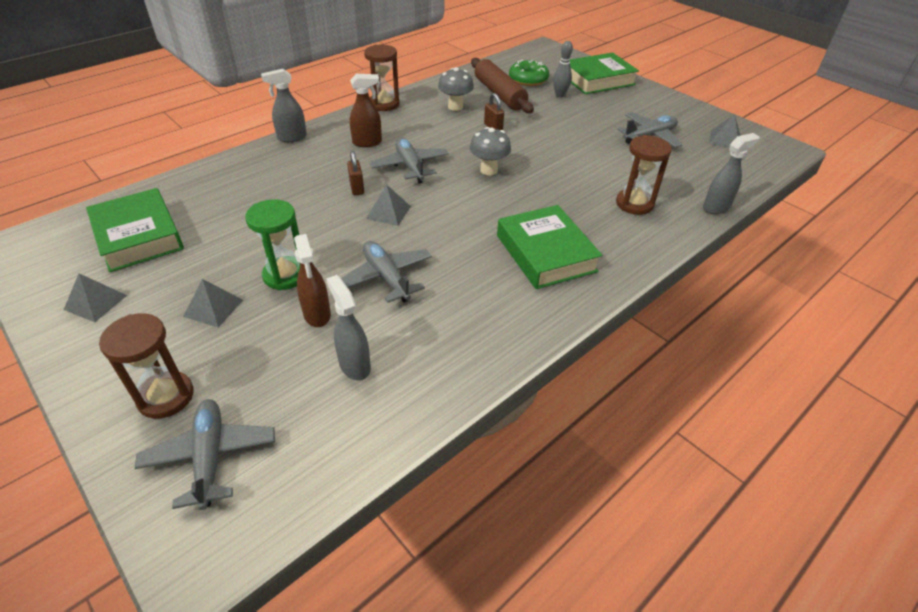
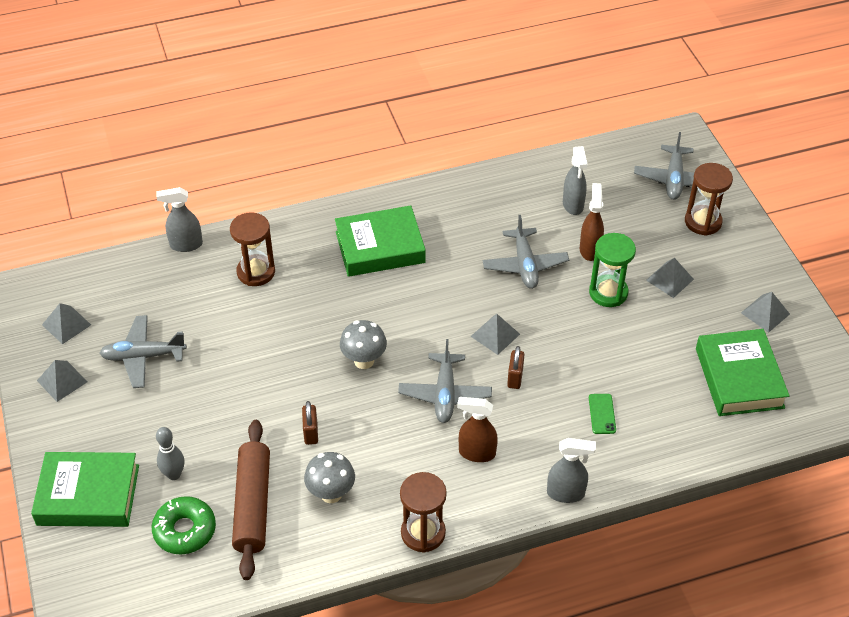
camera: 155 degrees left, 5 degrees up
green book [497,205,602,289] -> green book turned 75 degrees clockwise [335,205,426,277]
none -> grey pyramid [37,360,87,402]
none -> green phone [589,394,616,434]

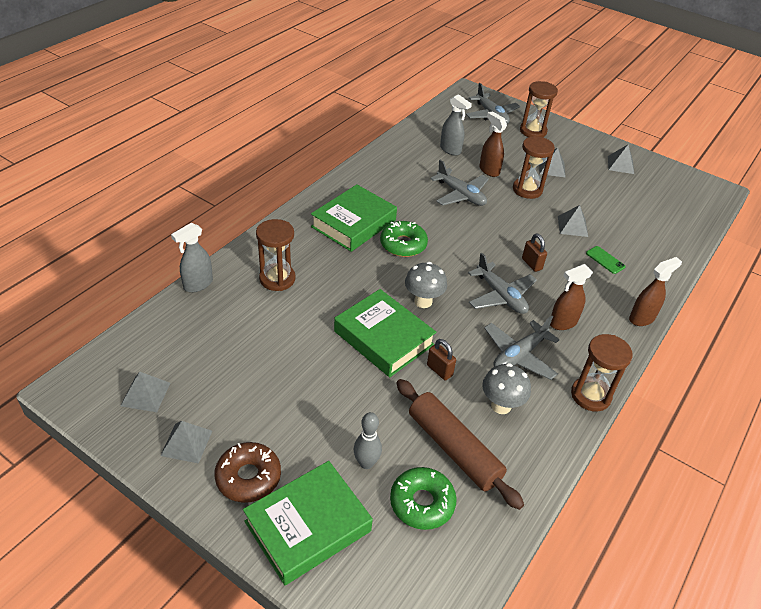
camera: 40 degrees left, 5 degrees down
grey plane [100,315,187,388] -> grey plane moved to [484,315,560,380]
grey pyramid [471,314,520,355] -> grey pyramid moved to [558,205,588,237]
grey spray bottle [547,438,596,503] -> brown spray bottle [629,257,682,326]
green hourglass [589,233,636,307] -> brown hourglass [513,136,555,199]
green book [696,329,790,416] -> green book moved to [334,289,436,377]
none -> brown donut [214,442,281,503]
none -> green donut [380,221,428,257]

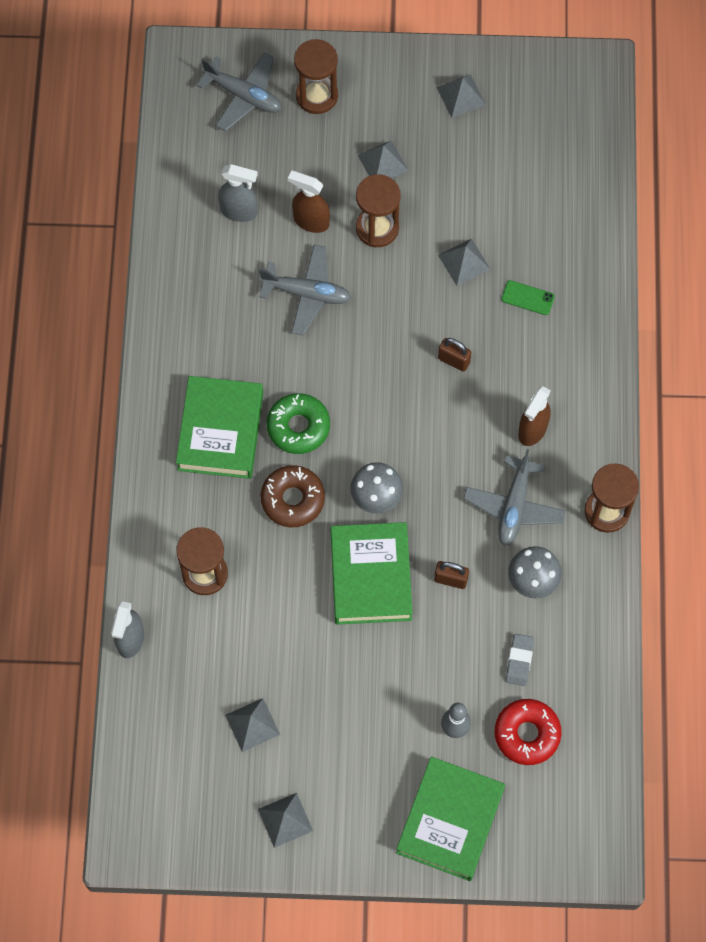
camera: 30 degrees left, 25 degrees up
grey pyramid [121,372,170,412] -> grey pyramid moved to [225,698,280,752]
brown donut [214,442,281,503] -> brown donut moved to [261,465,325,527]
green book [334,289,436,377] -> green book turned 75 degrees clockwise [330,522,413,625]
green donut [390,467,457,530] -> red donut [494,699,562,765]
brown rolling pin [396,379,524,510] -> grey eraser [505,634,534,686]
grey plane [468,253,537,314] -> none
brown spray bottle [629,257,682,326] -> none

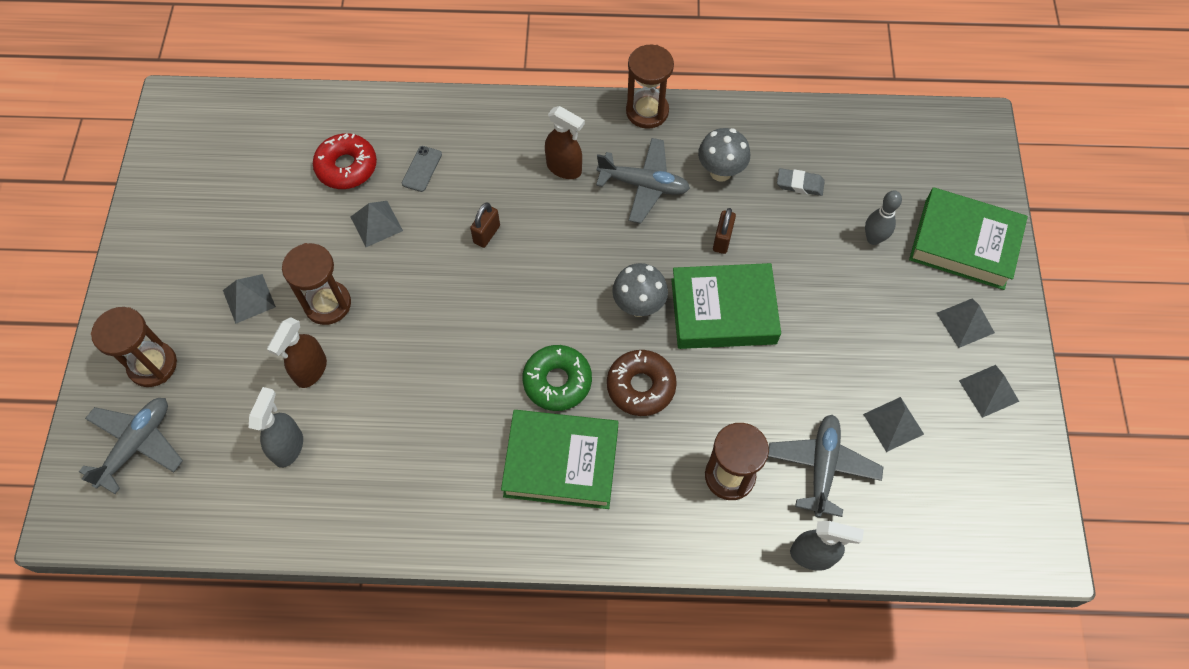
camera: 90 degrees left, 5 degrees down
grey plane [259,245,351,335] -> grey plane moved to [768,415,883,518]
grey pyramid [437,74,486,118] -> grey pyramid moved to [937,298,995,348]
red donut [494,699,562,765] -> red donut moved to [313,133,377,189]
green phone [501,280,555,315] -> grey phone [402,146,442,192]

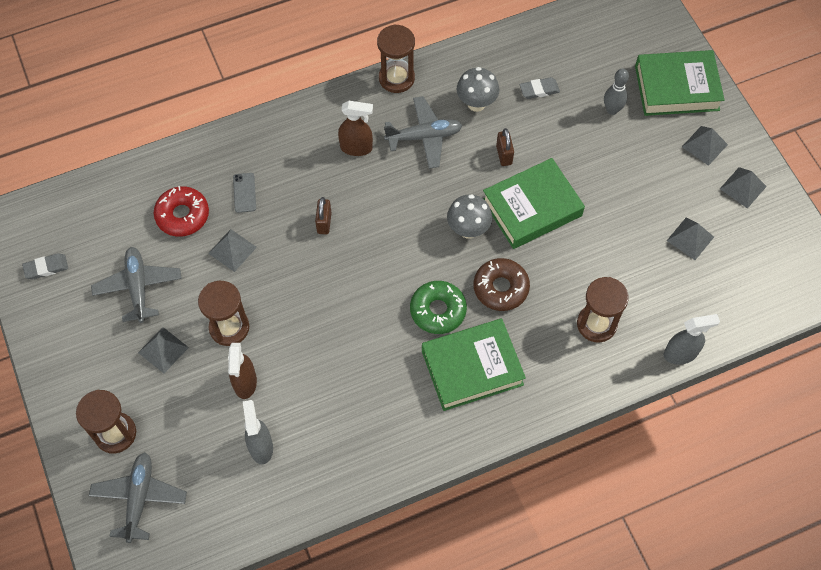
camera: 25 degrees left, 0 degrees up
grey plane [768,415,883,518] -> grey plane moved to [91,247,182,323]
none -> grey eraser [22,253,68,279]

